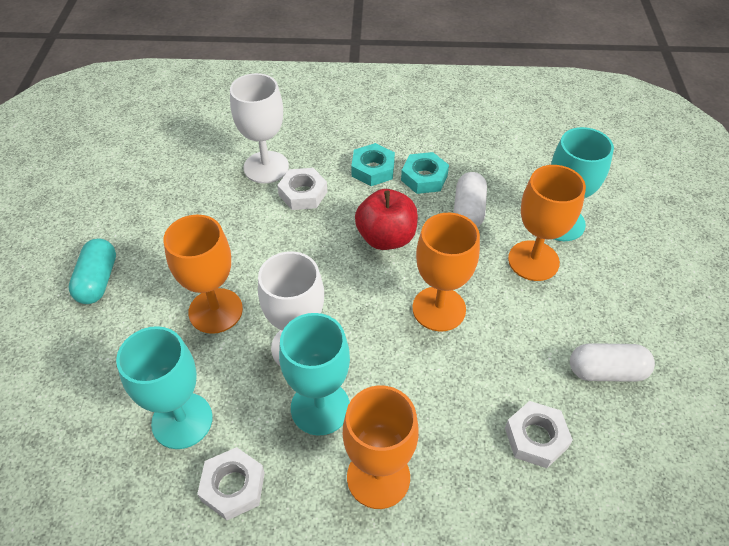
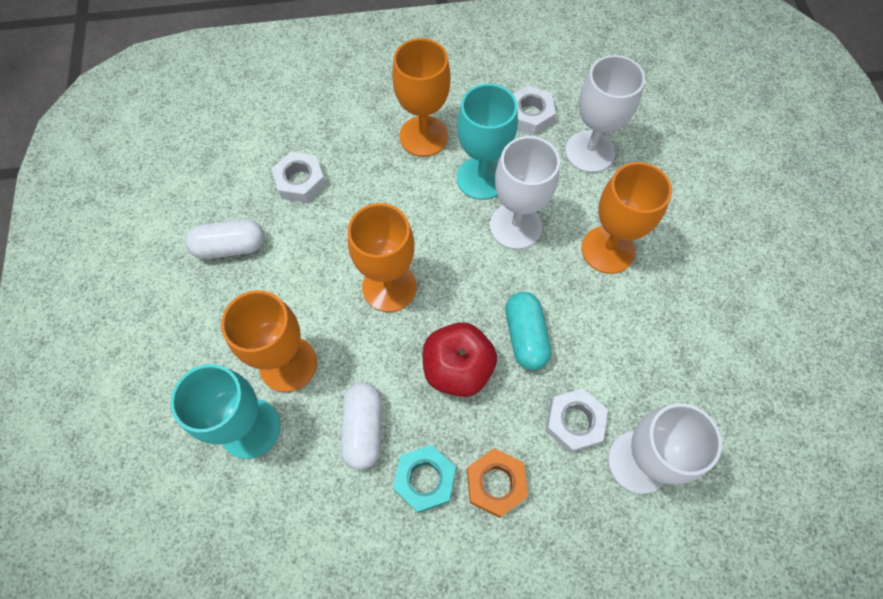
camera: 170 degrees right, 15 degrees up
turquoise capsule [68,238,116,304] -> turquoise capsule moved to [505,292,551,370]
turquoise goblet [116,326,213,449] -> white goblet [565,55,645,173]
turquoise nut [351,143,395,186] -> orange nut [467,448,528,518]

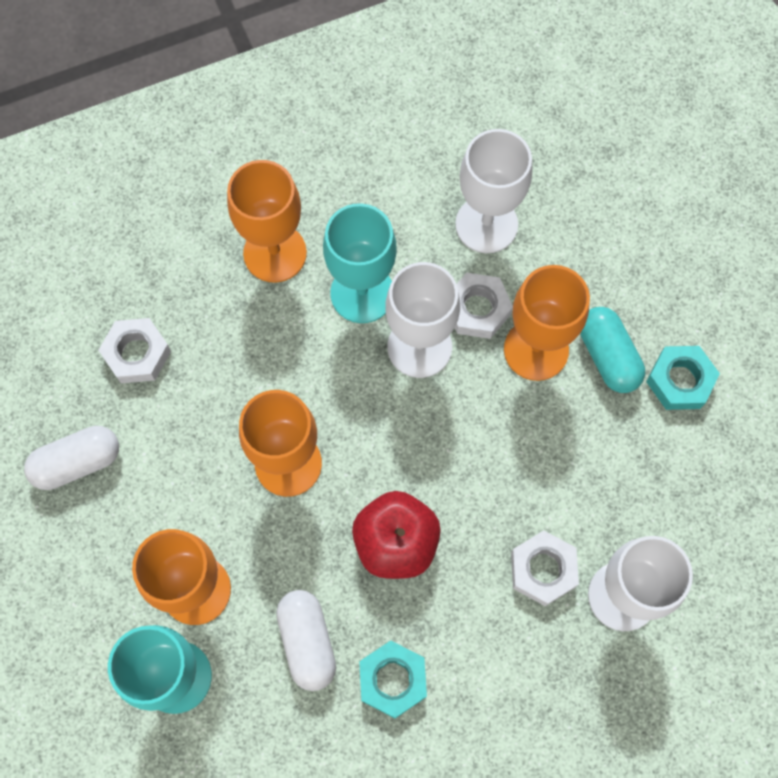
camera: 15 degrees left, 5 degrees up
orange nut [467,448,528,518] -> none
turquoise capsule [505,292,551,370] -> turquoise capsule moved to [580,307,645,393]
white nut [513,85,556,135] -> white nut moved to [455,273,513,339]
none -> turquoise nut [646,346,720,410]

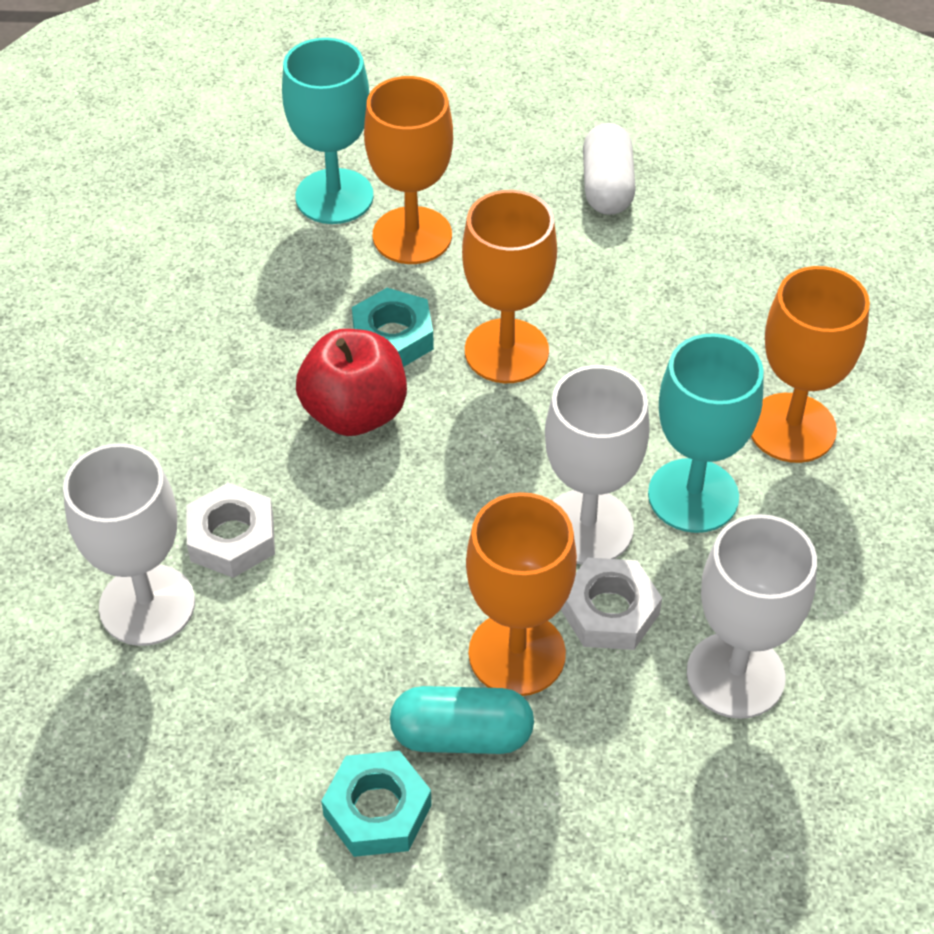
camera: 115 degrees right, 20 degrees down
white nut [99,318,171,383] -> none
white capsule [276,590,336,691] -> none
turquoise nut [359,640,427,719] -> turquoise nut moved to [352,288,434,367]

